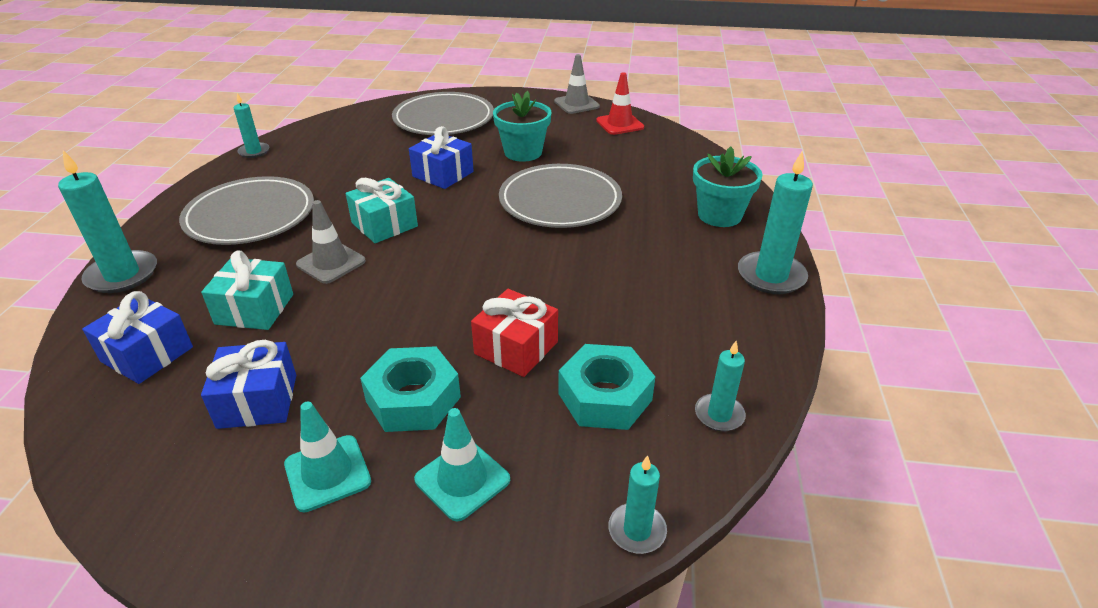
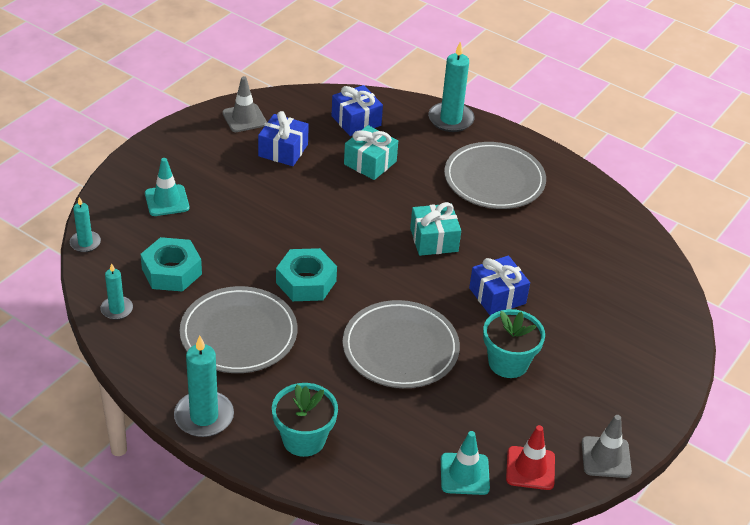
camera: 115 degrees right, 5 degrees up
turquoise candle [234,93,269,158] -> none
turquoise traffic cone [284,402,371,512] -> turquoise traffic cone moved to [441,431,490,495]
grey traffic cone [296,200,366,284] -> grey traffic cone moved to [222,76,267,132]
turquoise nut [360,346,461,432] -> turquoise nut moved to [276,248,337,301]
grey plate [392,92,494,135] -> grey plate moved to [180,286,297,373]
red gift [471,289,558,377] -> none

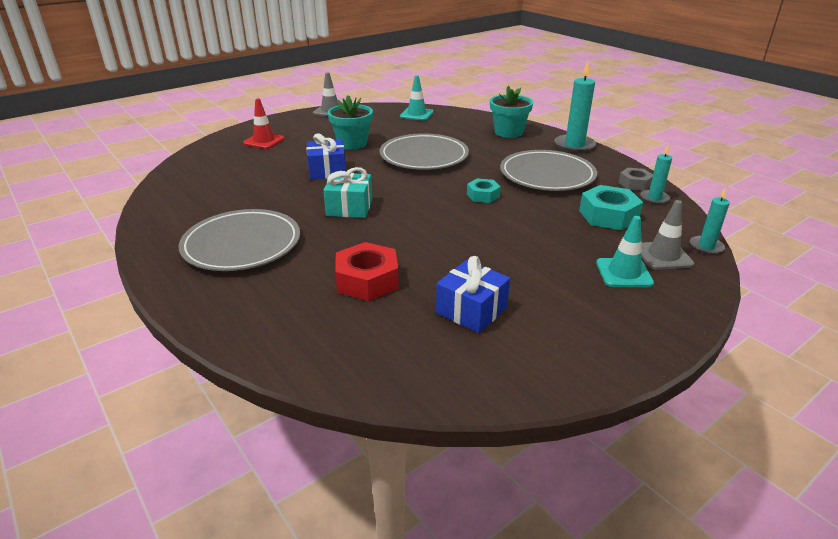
camera: 160 degrees left, 10 degrees down
grey traffic cone [222,76,267,132] -> grey traffic cone moved to [641,200,694,270]
turquoise nut [276,248,337,301] -> turquoise nut [467,178,501,203], size x0.61
blue gift [332,85,383,136] -> none
turquoise gift [344,125,398,180] -> red nut [335,242,399,301]
turquoise candle [428,42,475,132] -> none
red traffic cone [506,425,555,490] -> red traffic cone moved to [243,98,285,149]
none -> grey nut [619,168,653,191]

